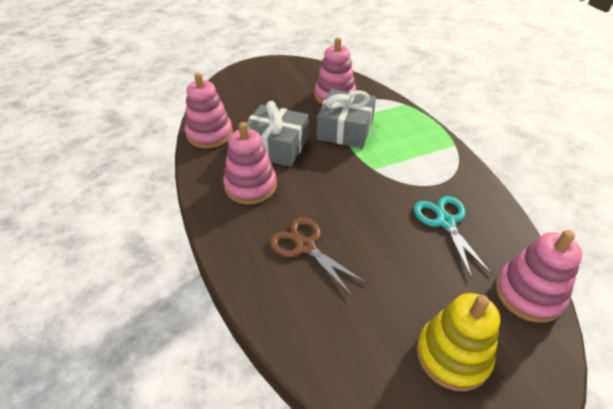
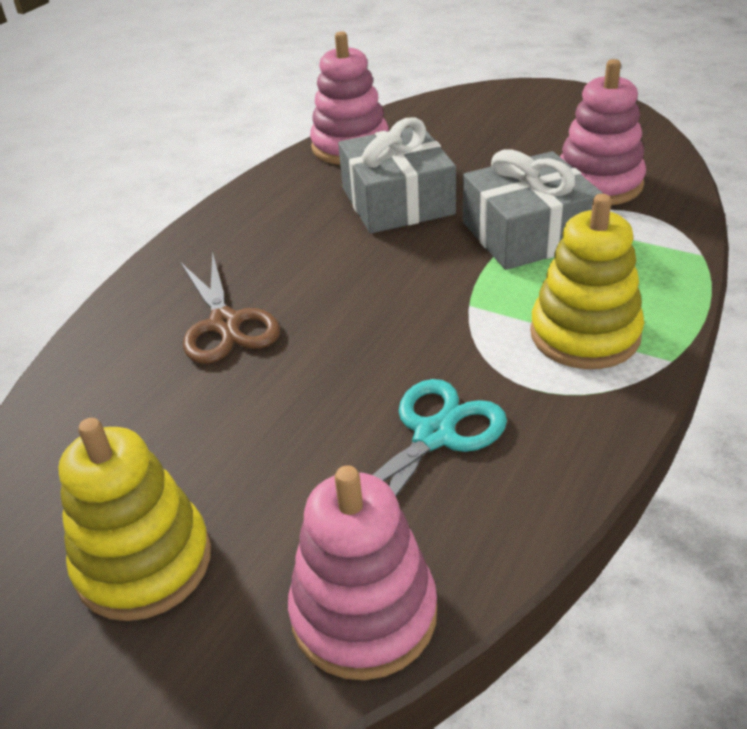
camera: 55 degrees right, 5 degrees down
pink stacking toy [223,122,277,204] -> none
brown scissors [269,217,368,296] -> brown scissors turned 150 degrees clockwise [181,252,280,364]
none -> yellow stacking toy [530,194,644,369]

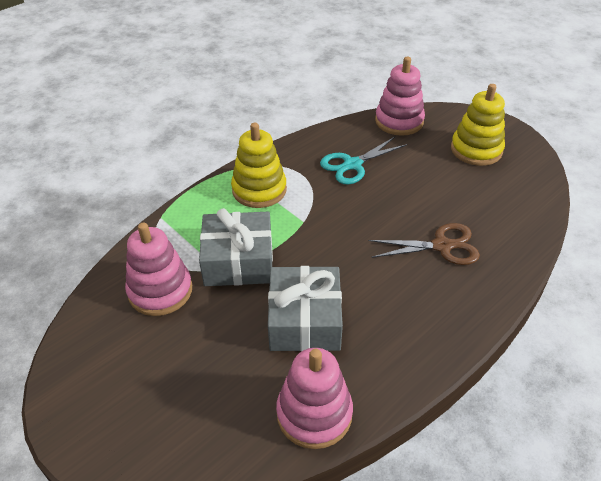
camera: 165 degrees left, 5 degrees up
brown scissors [181,252,280,364] -> brown scissors turned 90 degrees clockwise [368,223,480,265]

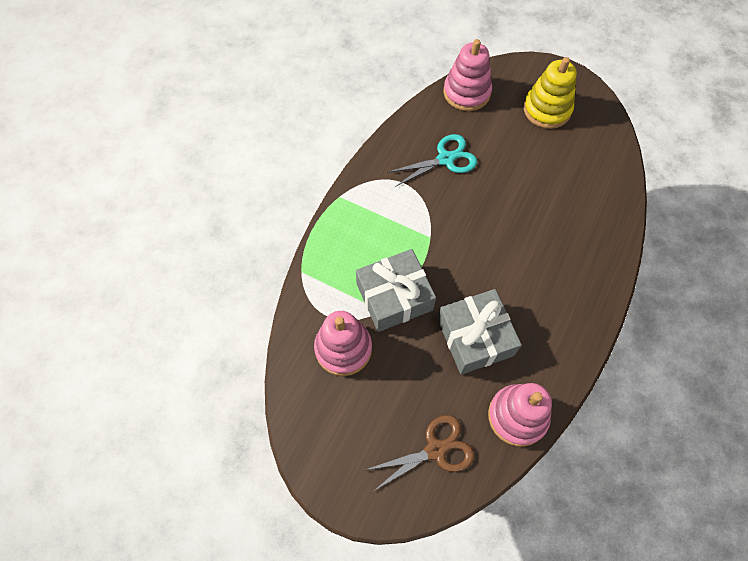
camera: 20 degrees left, 20 degrees up
yellow stacking toy [231,123,287,208] -> none
turquoise scissors [320,137,407,185] -> turquoise scissors turned 150 degrees counterclockwise [388,134,477,187]
brown scissors [368,223,480,265] -> brown scissors moved to [366,415,474,491]

